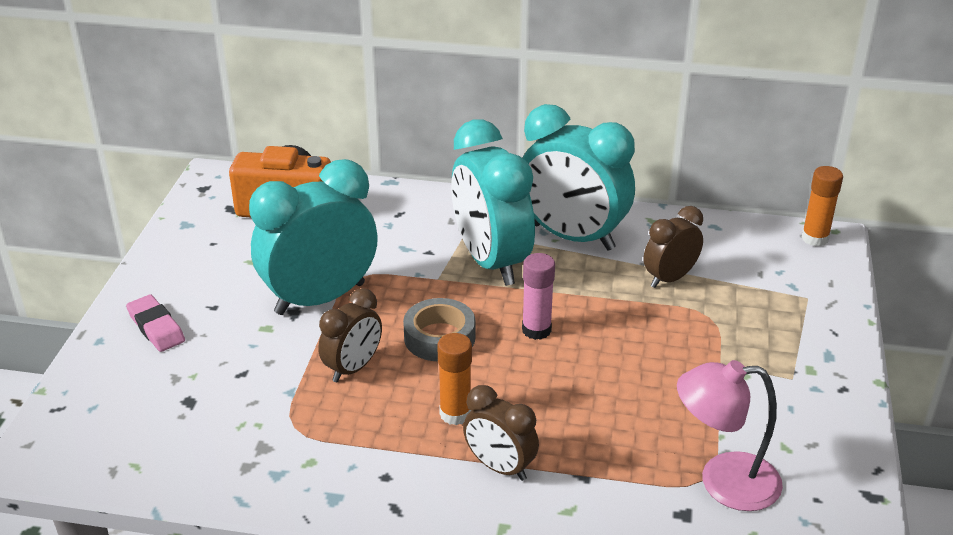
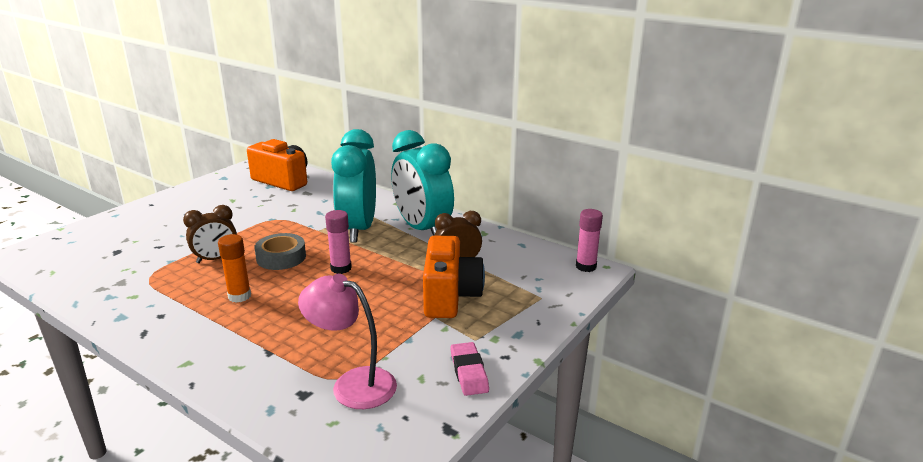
camera: 25 degrees right, 10 degrees down
pink eraser [126,294,185,352] -> pink eraser moved to [450,342,489,396]
turquoise clock [249,159,378,315] -> none
brown clock [463,385,539,481] -> none
orange glue stick [802,166,843,246] -> pink glue stick [576,209,603,272]
none -> orange camera [423,236,485,318]

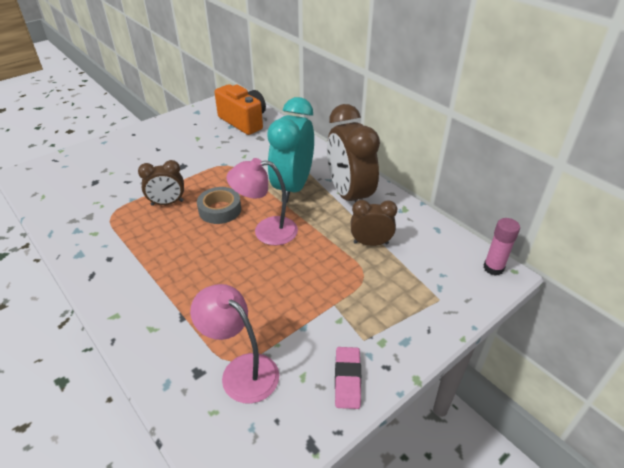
camera: 15 degrees right, 15 degrees up
orange glue stick [218,234,251,303] -> none
pink glue stick [325,210,352,274] -> pink lamp [227,158,298,245]
turquoise clock [391,130,454,236] -> brown clock [327,104,380,202]
orange camera [423,236,485,318] -> none

